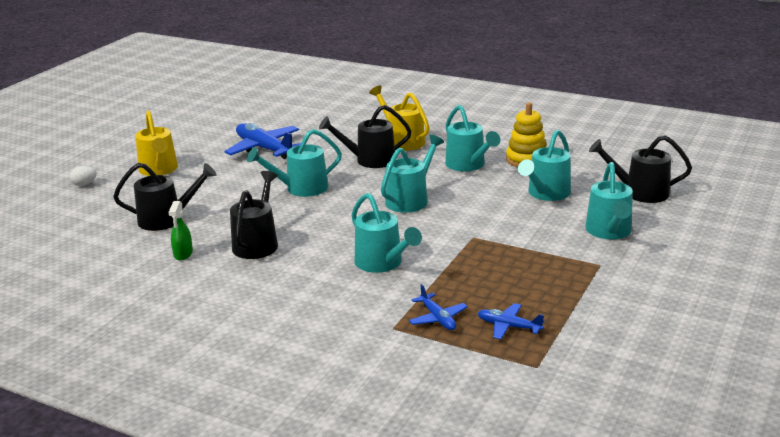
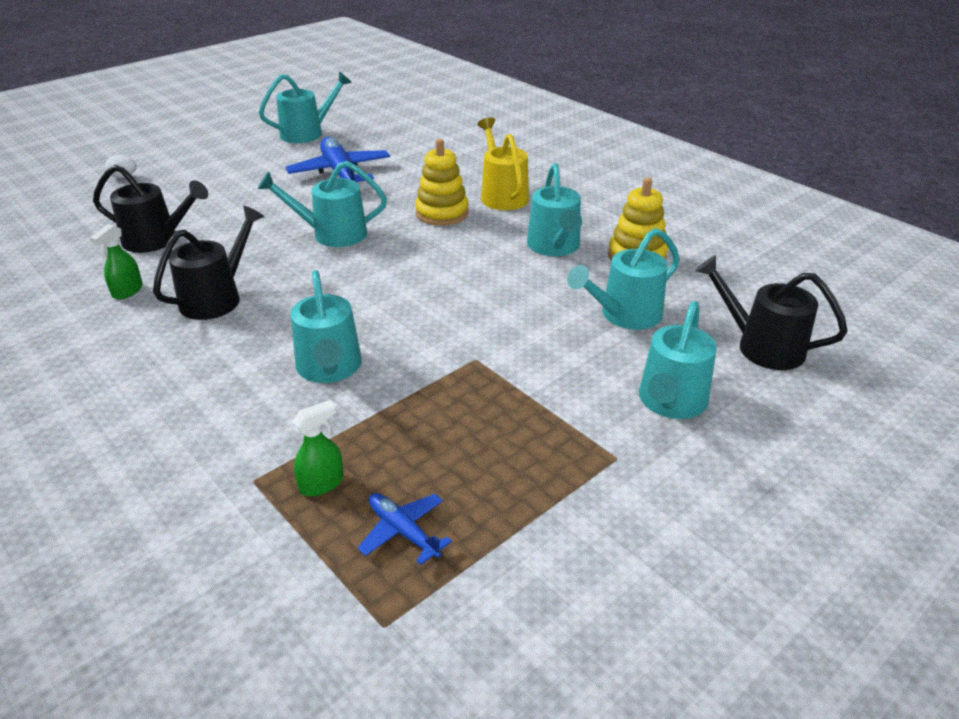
camera: 20 degrees right, 10 degrees up
yellow watering can [135,110,178,176] -> none
black watering can [319,105,412,168] -> yellow stacking toy [415,139,469,226]
turquoise watering can [381,135,444,213] -> turquoise watering can moved to [259,71,352,143]
blue plane [409,284,468,330] -> green spray bottle [292,400,343,496]

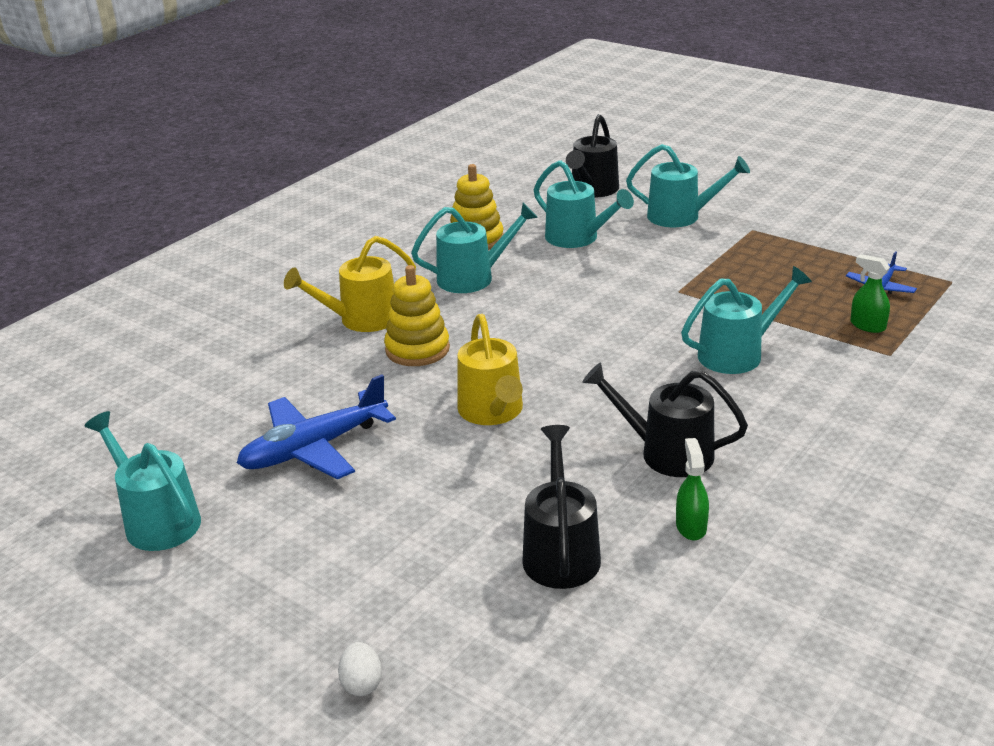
camera: 100 degrees left, 5 degrees down
green spray bottle [90,224,143,299] -> green spray bottle turned 105 degrees counterclockwise [676,438,709,540]
turquoise watering can [257,161,387,247] -> yellow watering can [457,314,523,425]

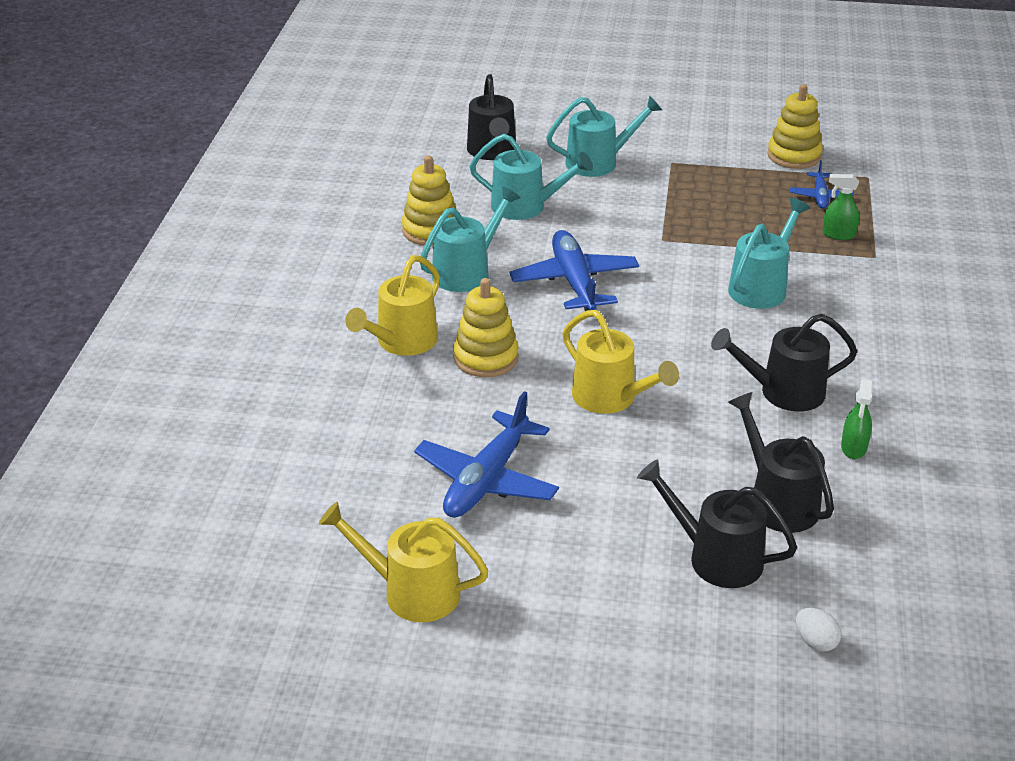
camera: 30 degrees left, 5 degrees up
turquoise watering can [84,411,201,551] -> yellow watering can [319,502,488,622]
white egg [338,642,382,696] -> white egg moved to [796,608,841,652]
green spray bottle [676,438,709,540] -> green spray bottle turned 135 degrees counterclockwise [841,379,872,459]
none -> blue plane [510,230,639,311]
none -> black watering can [637,459,797,588]
none -> yellow stacking toy [767,84,823,169]

